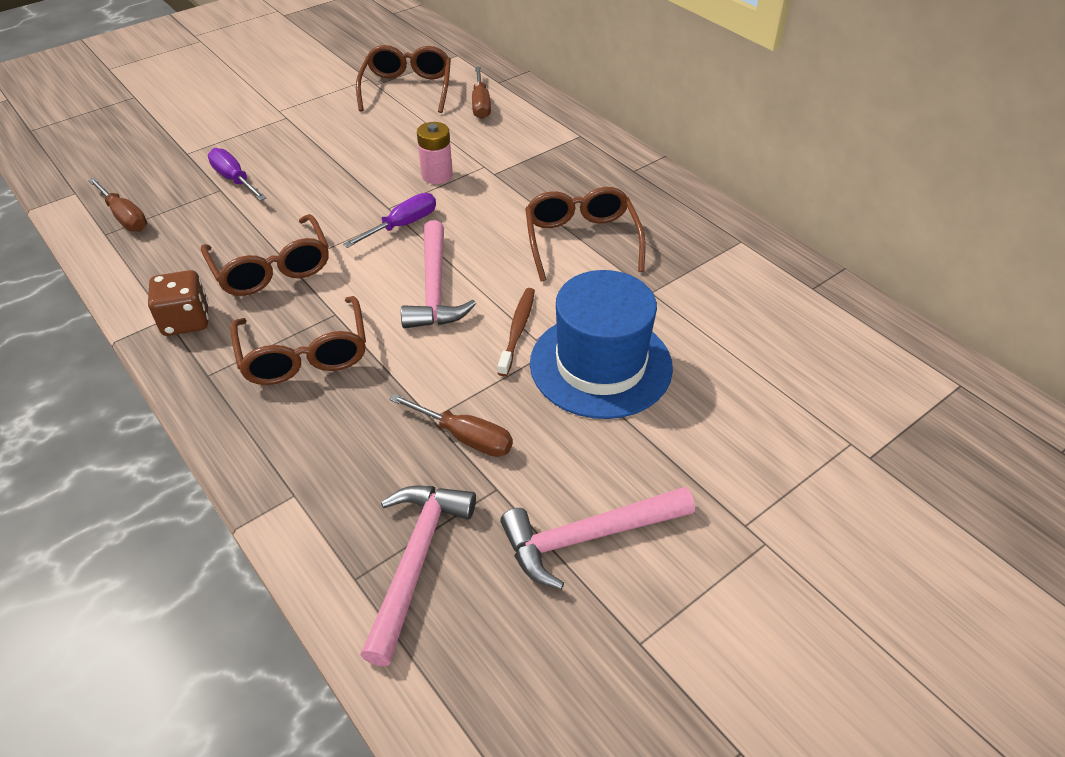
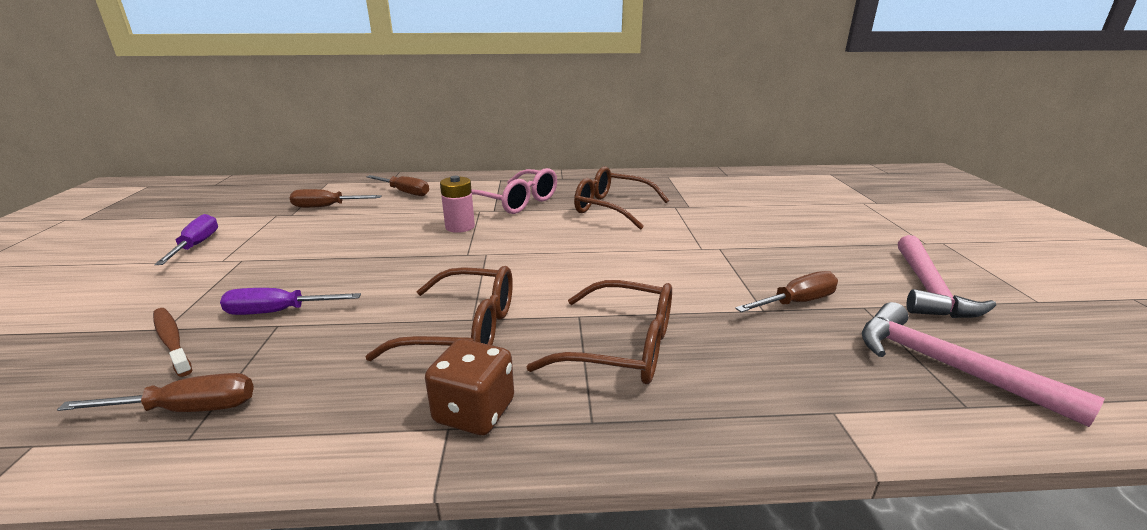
camera: 55 degrees left, 20 degrees down
purple screwdriver [343,193,436,248] -> purple screwdriver moved to [154,214,218,265]
brown glasses [356,45,451,113] -> brown screwdriver [290,189,382,208]
pink hammer [401,220,476,328] -> none
brown toothbrush [497,288,535,376] -> brown toothbrush moved to [153,308,192,377]
blue hat [530,270,673,419] -> none
none -> pink glasses [472,168,557,214]

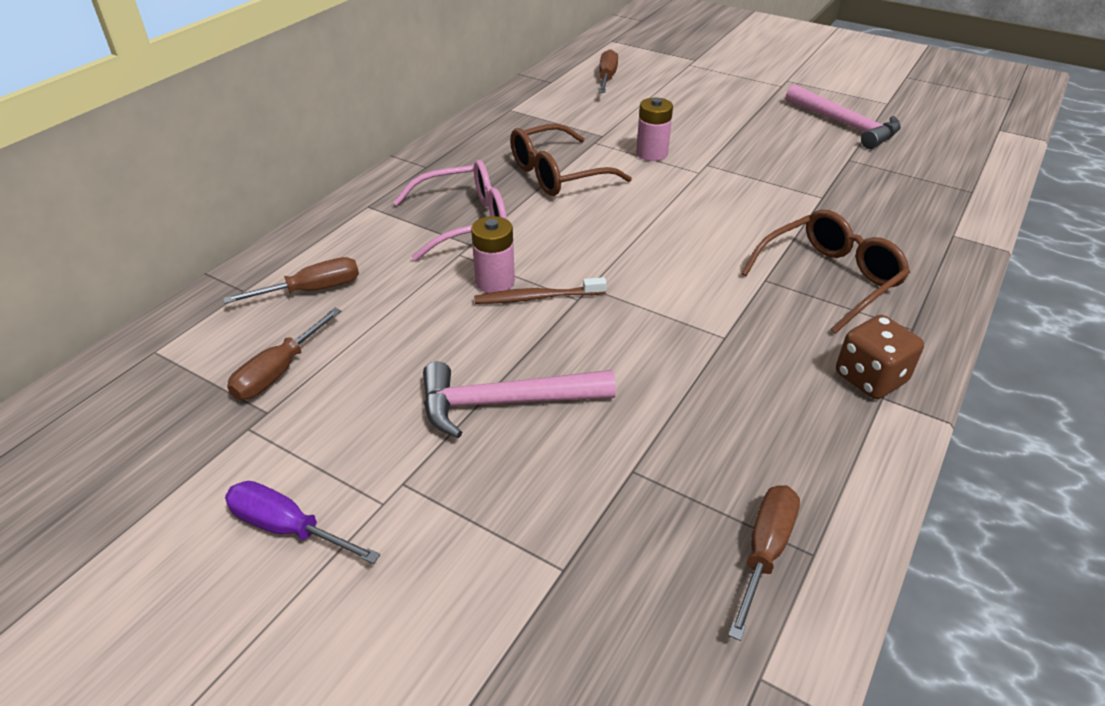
camera: 55 degrees left, 15 degrees up
brown toothbrush [153,308,192,377] -> brown toothbrush moved to [474,277,607,304]
purple screwdriver [220,288,361,315] -> none
brown glasses [365,266,513,361] -> none
brown screwdriver [735,271,838,312] -> brown screwdriver moved to [599,49,618,93]
pink hammer [862,302,1105,427] -> pink hammer moved to [423,362,616,438]
none -> pink battery [636,98,673,161]

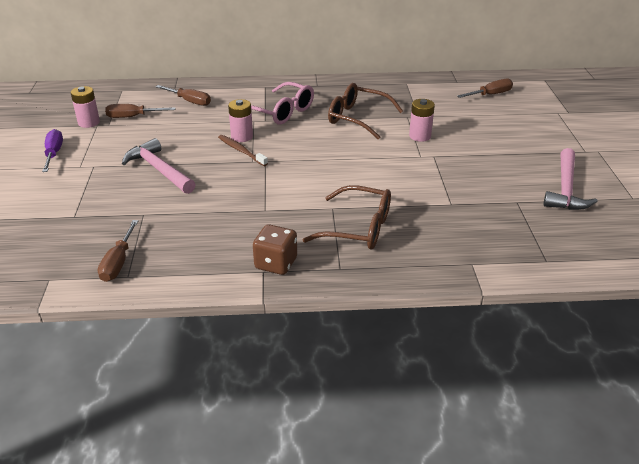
camera: 55 degrees right, 5 degrees down
brown screwdriver [728,485,800,641] -> brown screwdriver turned 105 degrees clockwise [97,220,138,282]
none -> pink battery [71,86,100,128]

